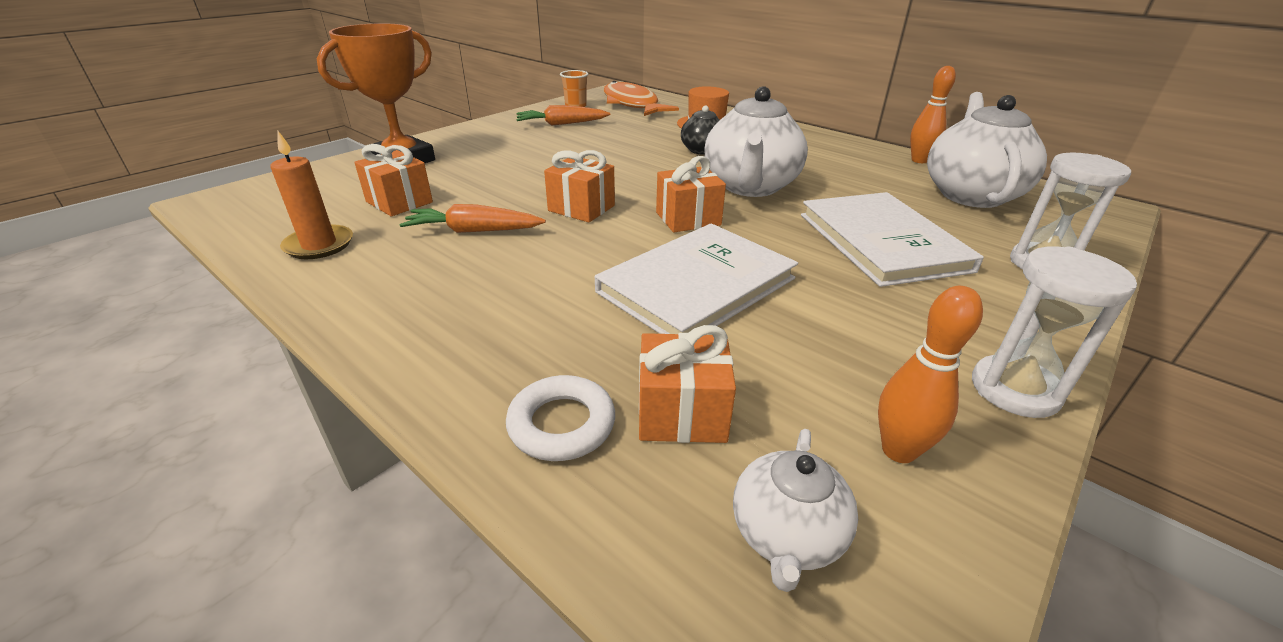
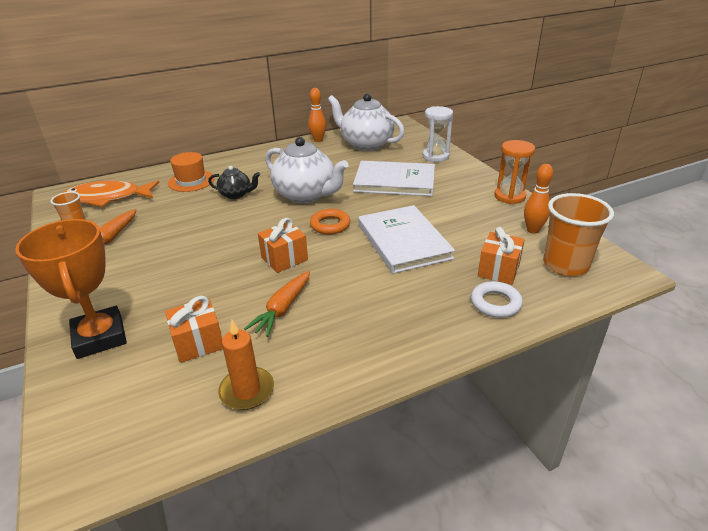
camera: 65 degrees left, 0 degrees up
orange gift [656,156,726,232] -> orange ring [310,209,350,235]
white teapot [733,429,858,592] -> orange cup [543,193,614,276]
white hourglass [972,247,1137,418] -> orange hourglass [494,140,535,204]

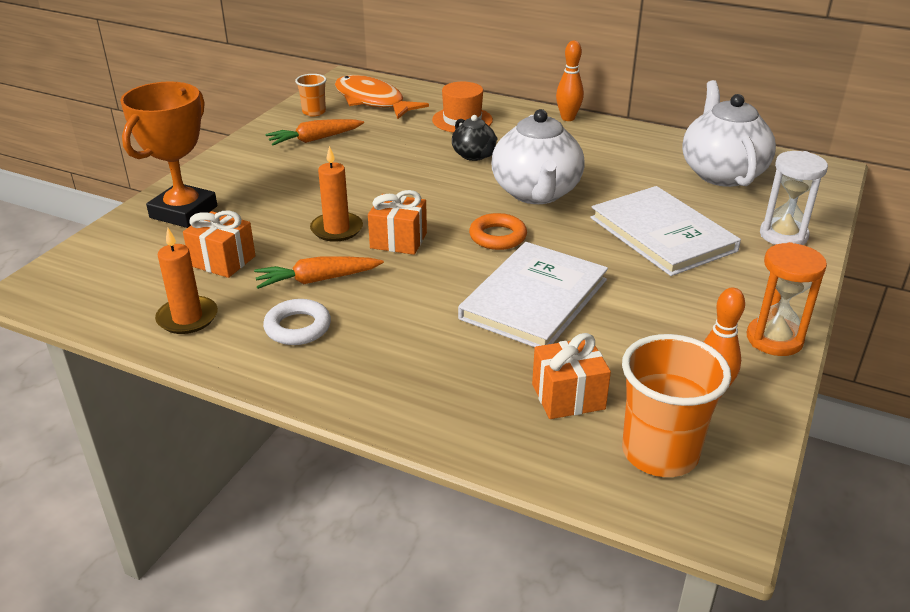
camera: 50 degrees right, 0 degrees up
orange bowling pin [308,88,326,142] -> orange bowling pin moved to [556,41,584,121]
white ring [471,281,523,318] -> white ring moved to [263,299,331,345]
none -> orange candle [310,146,363,242]

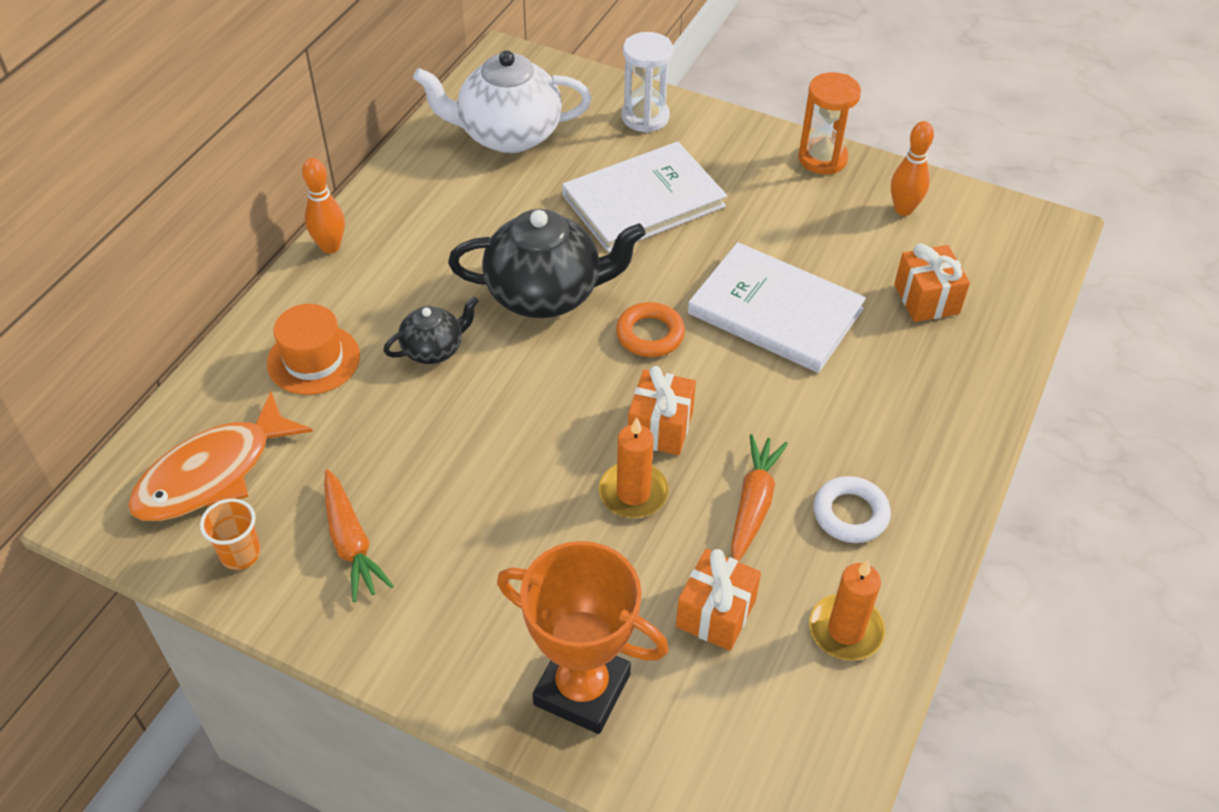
camera: 90 degrees left, 15 degrees up
orange carrot [254,256,384,289] -> orange carrot turned 150 degrees counterclockwise [731,434,788,562]
white teapot [491,109,585,204] -> black teapot [448,209,646,318]
orange cup [622,334,731,477] -> none

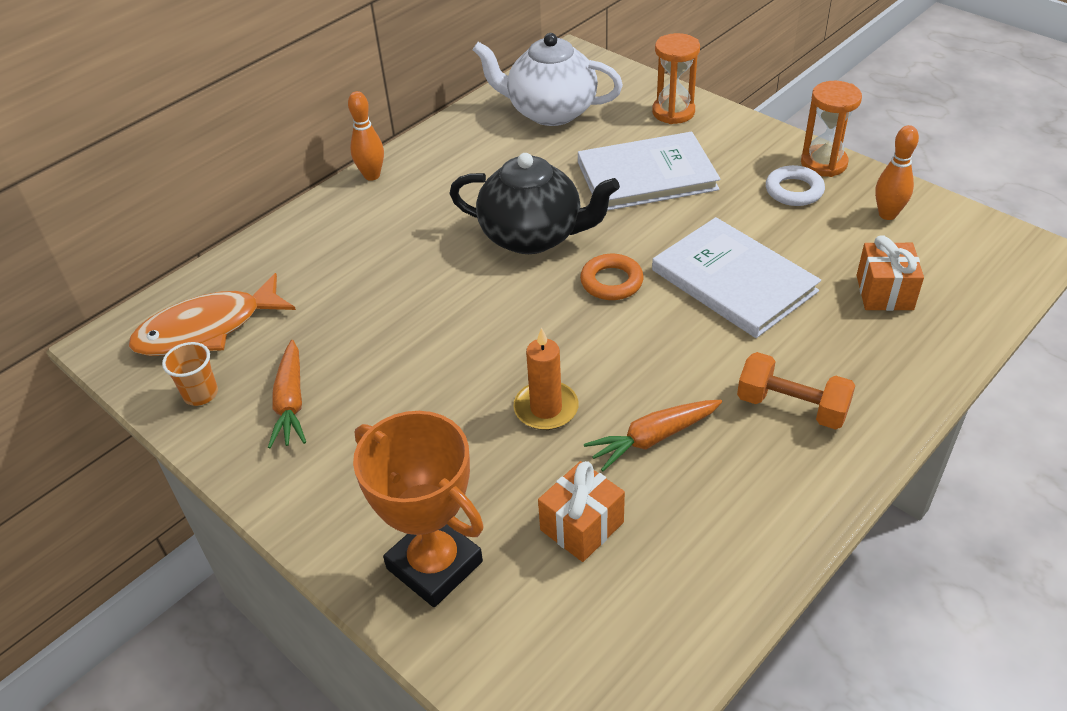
camera: 20 degrees right, 5 degrees down
orange hat [267,304,360,395] -> none
black teapot [384,296,479,364] -> none
white hourglass [622,32,673,133] -> orange hourglass [652,33,700,124]
orange gift [628,366,696,455] -> none
orange carrot [731,434,788,562] -> orange carrot turned 150 degrees counterclockwise [584,400,722,471]
orange candle [809,560,885,661] -> none
white ring [813,476,891,543] -> white ring moved to [766,165,825,206]
none -> orange dumbbell [737,352,856,430]

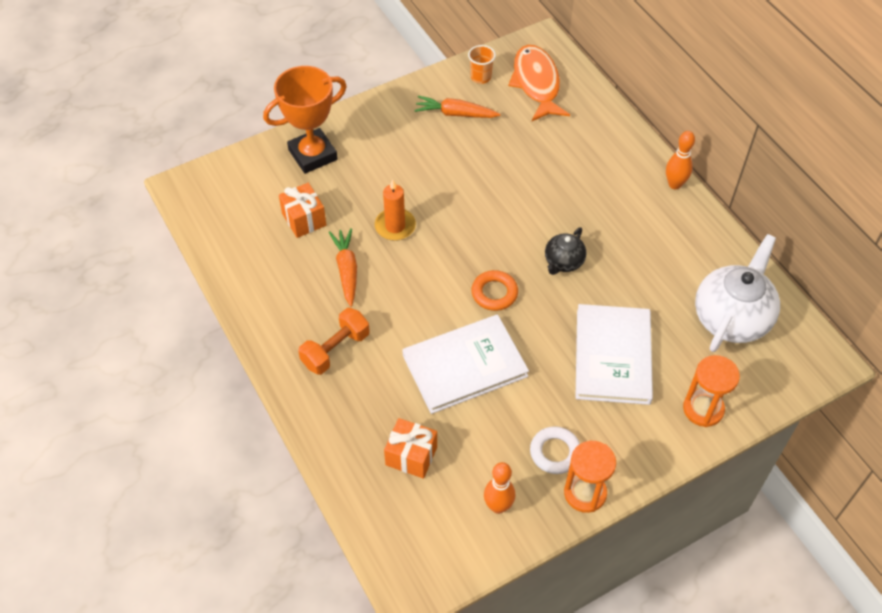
camera: 105 degrees right, 10 degrees up
black teapot [449,153,620,254] -> black teapot [545,227,586,275], size x0.53

